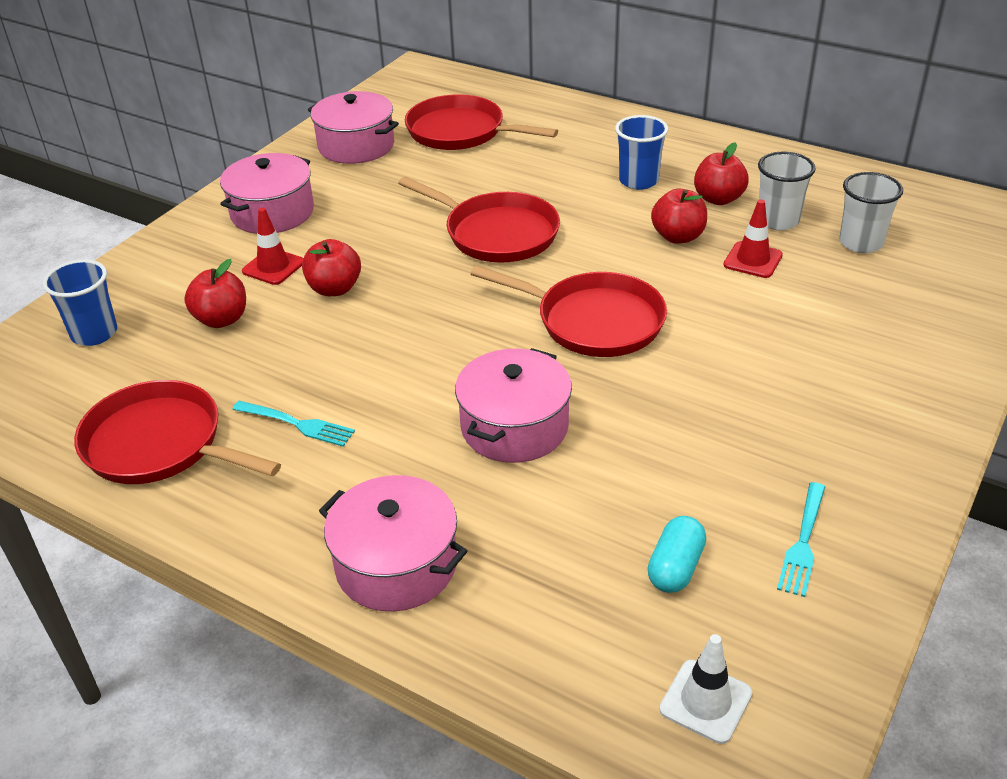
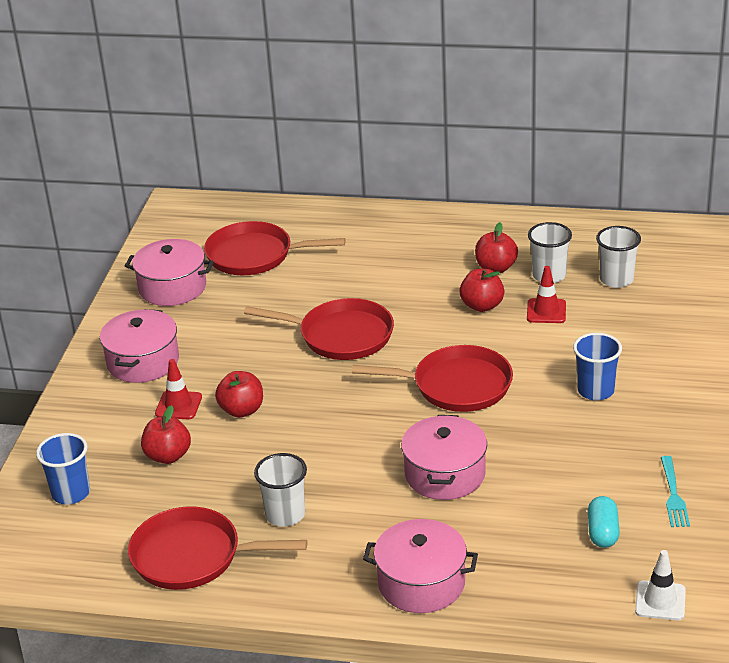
camera: 20 degrees left, 5 degrees down
turquoise fork [232,401,355,447] -> white cup [254,453,307,527]
blue cup [615,115,668,190] -> blue cup moved to [573,333,622,401]

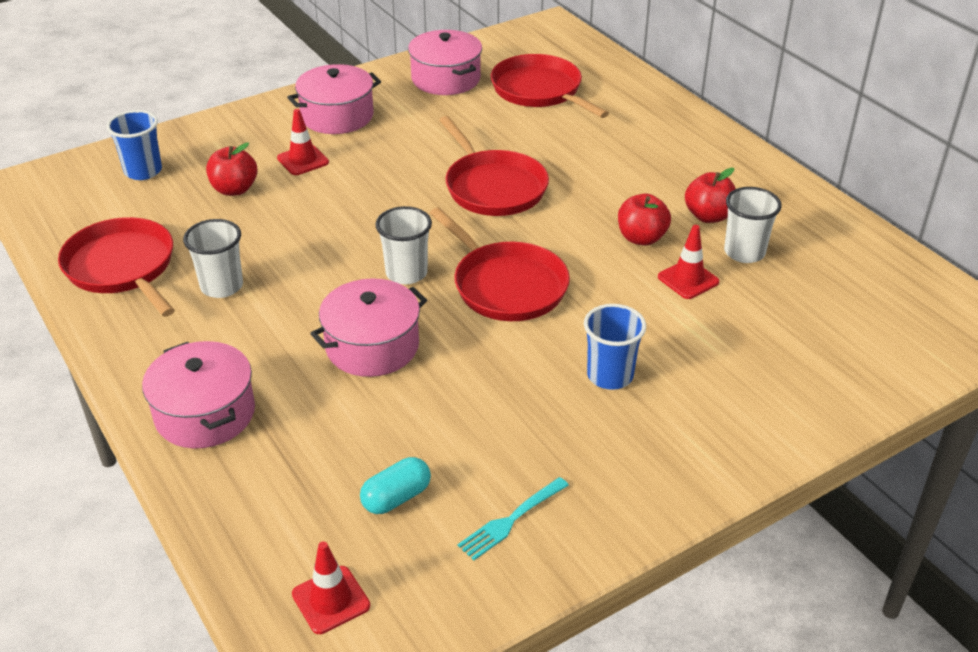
camera: 45 degrees right, 5 degrees up
red apple [215,371,263,418] -> none
white cup [596,226,641,288] -> white cup moved to [376,206,432,284]
white traffic cone [635,550,686,620] -> red traffic cone [292,541,370,634]

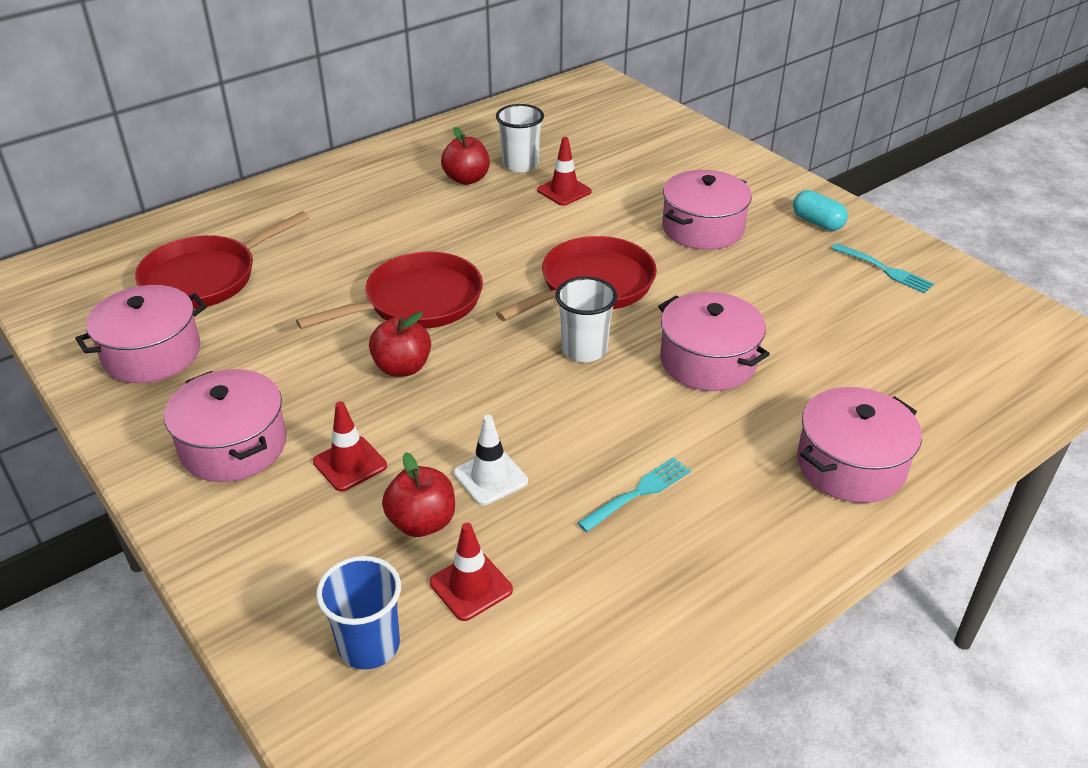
camera: 95 degrees left, 0 degrees up
red pan [58,217,175,317] -> none
white cup [183,219,243,298] -> turquoise fork [577,457,691,532]
red traffic cone [292,541,370,634] -> red traffic cone moved to [430,523,513,621]
turquoise capsule [360,457,431,514] -> turquoise capsule moved to [793,190,848,231]
blue cup [584,304,646,390] -> pink pot [662,170,752,250]
red apple [618,193,671,246] -> red apple moved to [369,312,431,377]
none -> white traffic cone [454,415,528,505]

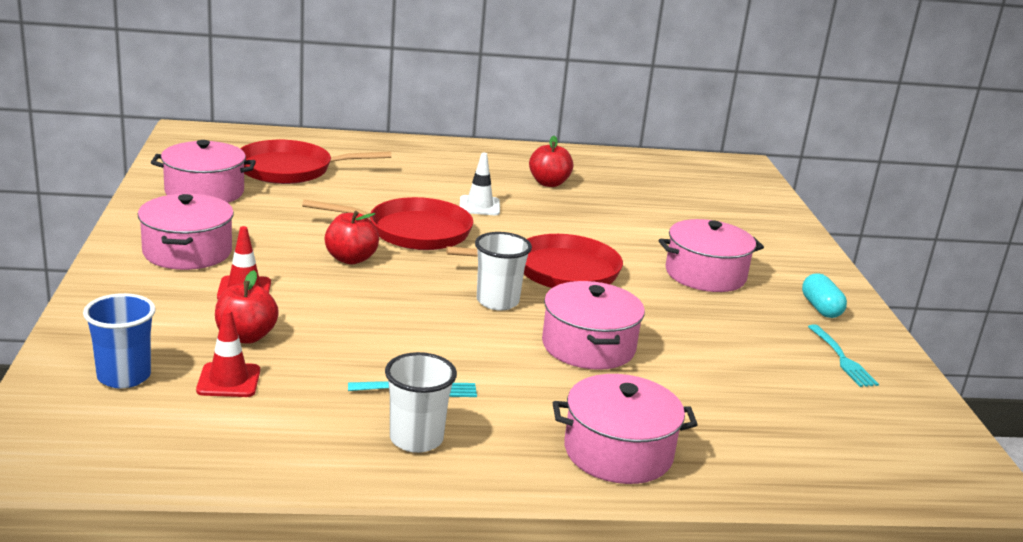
camera: 30 degrees right, 15 degrees down
white traffic cone [454,415,528,505] -> white traffic cone moved to [460,153,500,215]
white cup [496,104,544,172] -> white cup moved to [385,352,457,453]
red traffic cone [537,137,592,206] -> none

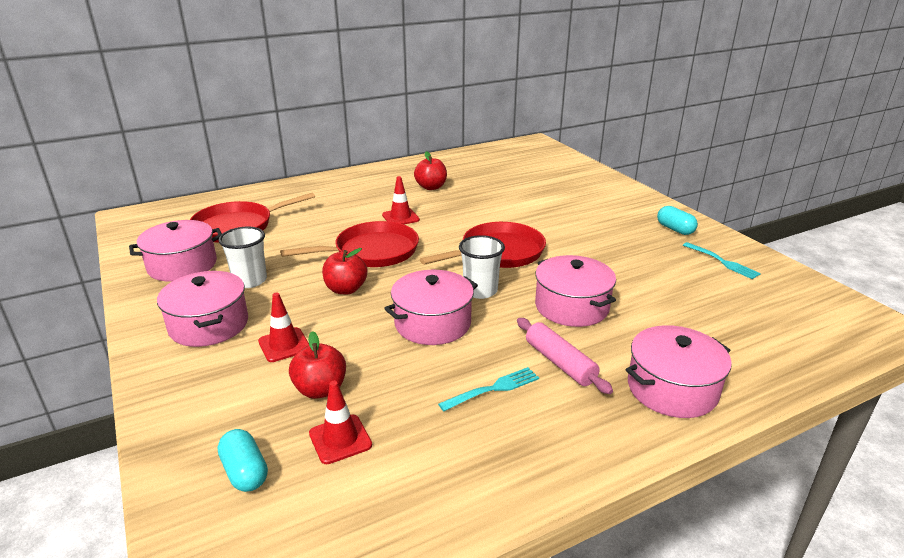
camera: 20 degrees left, 5 degrees up
blue cup [83,293,156,388] -> turquoise capsule [218,429,268,492]
white cup [385,352,457,453] -> white cup moved to [218,227,267,288]
white traffic cone [460,153,500,215] -> red traffic cone [382,176,420,224]
pink pot [659,219,764,292] -> pink pot moved to [384,270,478,345]
none -> pink rolling pin [517,318,613,394]

